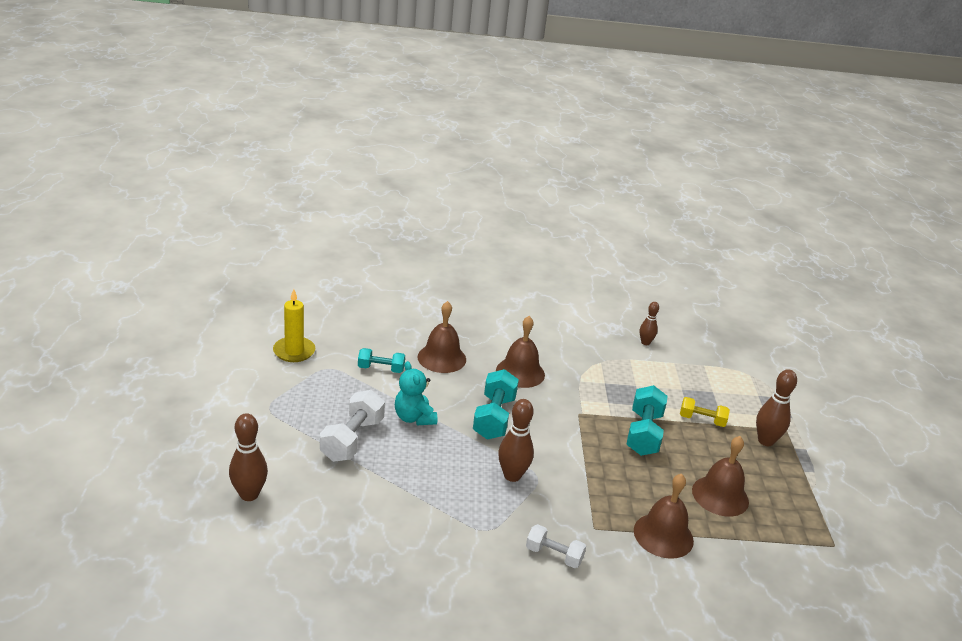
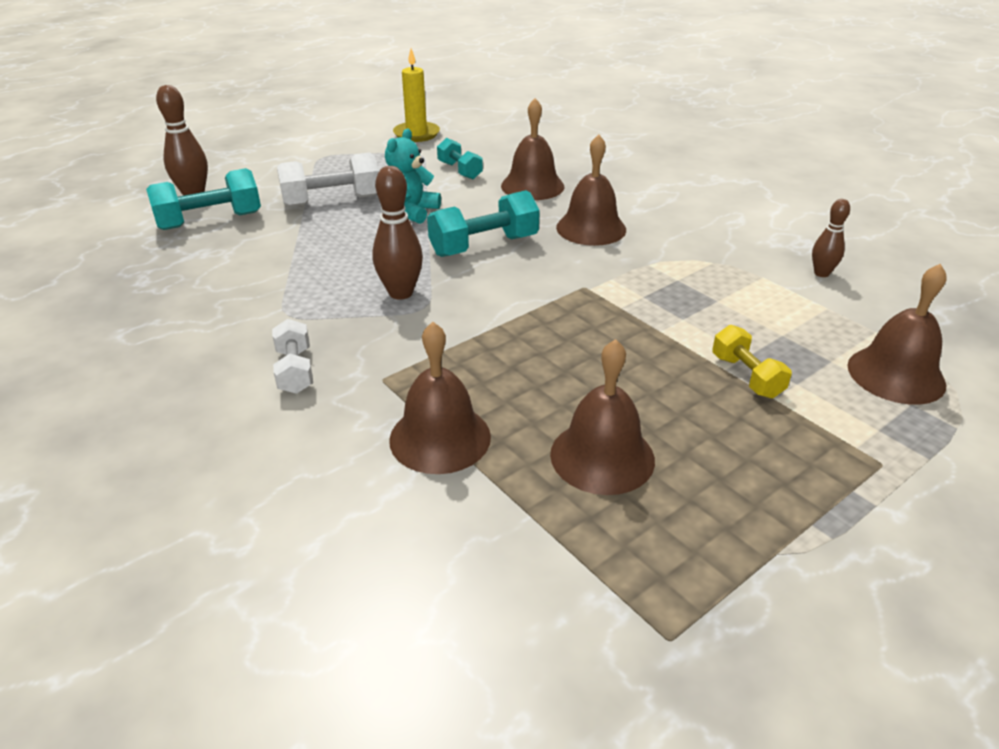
camera: 55 degrees right, 5 degrees up
turquoise dumbbell [626,385,668,456] -> turquoise dumbbell moved to [146,168,261,230]
brown bowling pin [756,369,797,446] -> none
none -> brown bell [848,264,946,405]

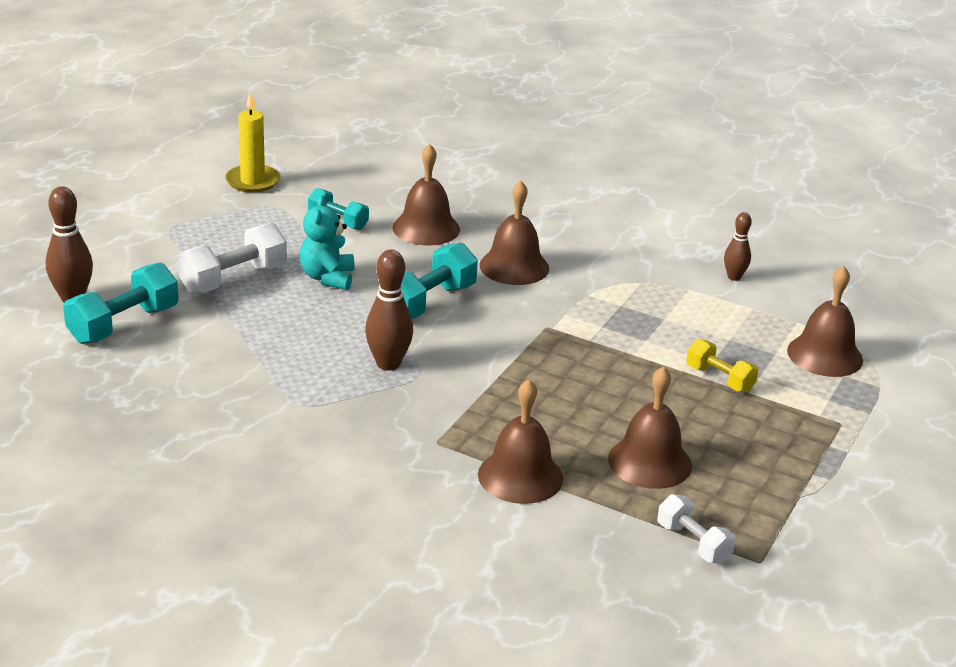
camera: 25 degrees left, 5 degrees down
white dumbbell [272,319,313,394] -> white dumbbell moved to [657,494,736,563]

